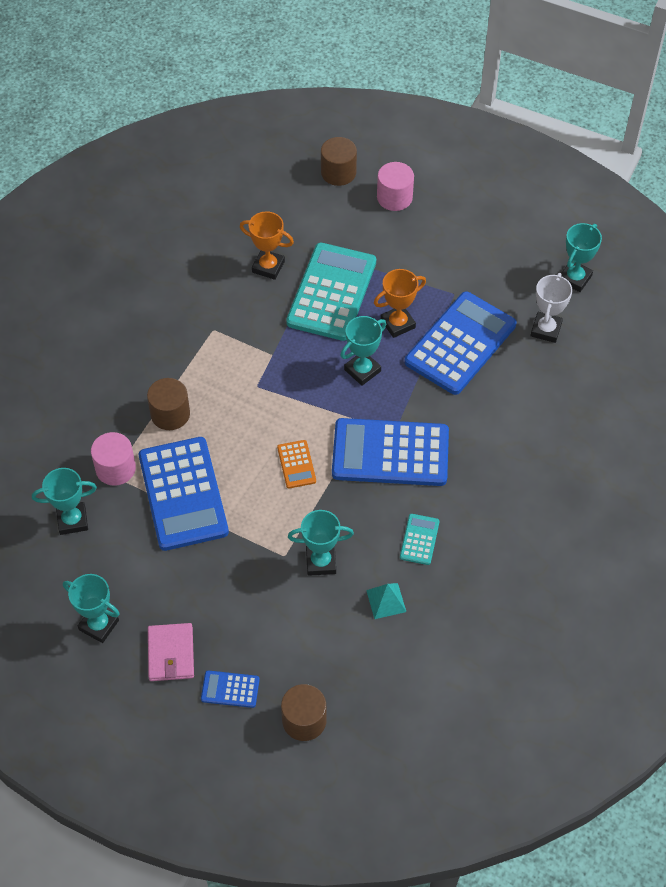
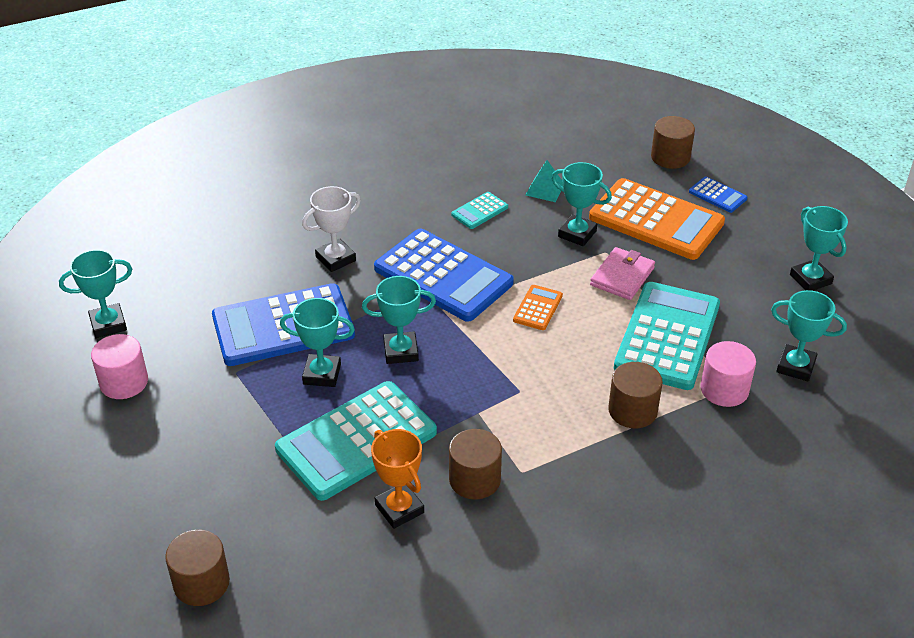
camera: 145 degrees left, 15 degrees down
blue calculator [139,437,229,551] -> turquoise calculator [614,282,720,390]
pink wallet [148,623,194,681] -> pink wallet moved to [590,247,655,300]
orange trophy [374,269,426,338] -> turquoise trophy [280,298,355,387]
pink cylinder [377,162,414,211] -> pink cylinder moved to [91,334,148,399]
white trophy [531,273,573,343] -> white trophy moved to [302,186,361,272]
none -> brown cylinder [449,429,502,499]
none -> orange calculator [589,178,725,260]

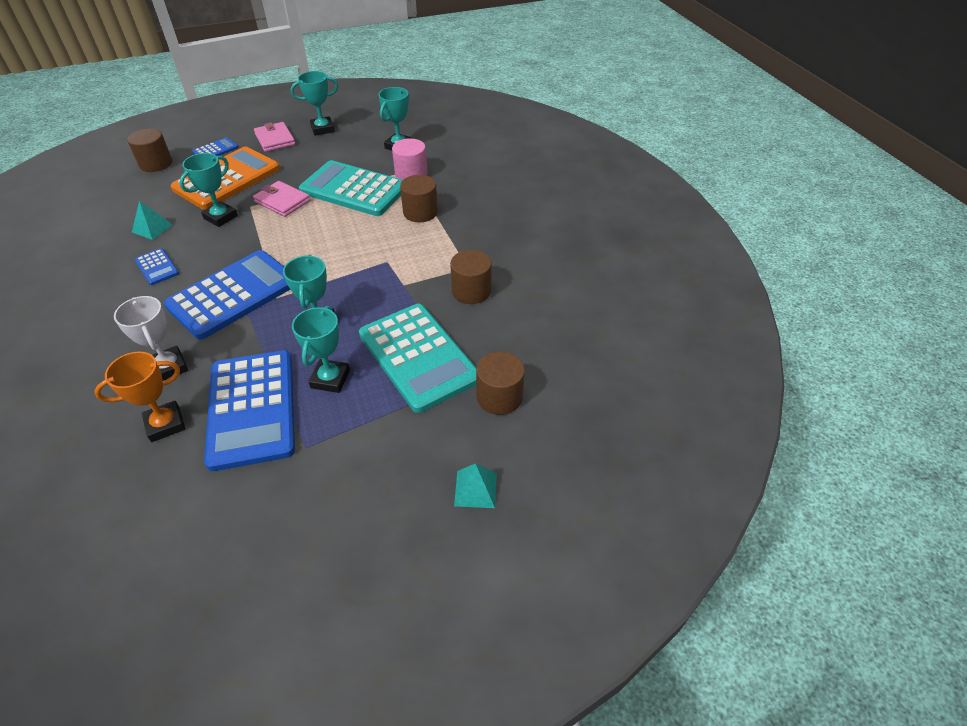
camera: 85 degrees left, 5 degrees up
turquoise trophy [59,250,132,338] -> none
pink cylinder [91,334,148,399] -> none
brown cylinder [165,530,230,606] -> brown cylinder moved to [476,352,525,415]
orange trophy [371,429,424,529] -> orange trophy moved to [94,352,185,442]
turquoise calculator [451,192,508,229] -> blue calculator [135,248,179,285]
orange calculator [513,285,563,330] -> none
none -> pink wallet [254,122,295,152]
none -> turquoise pyramid [454,463,497,508]

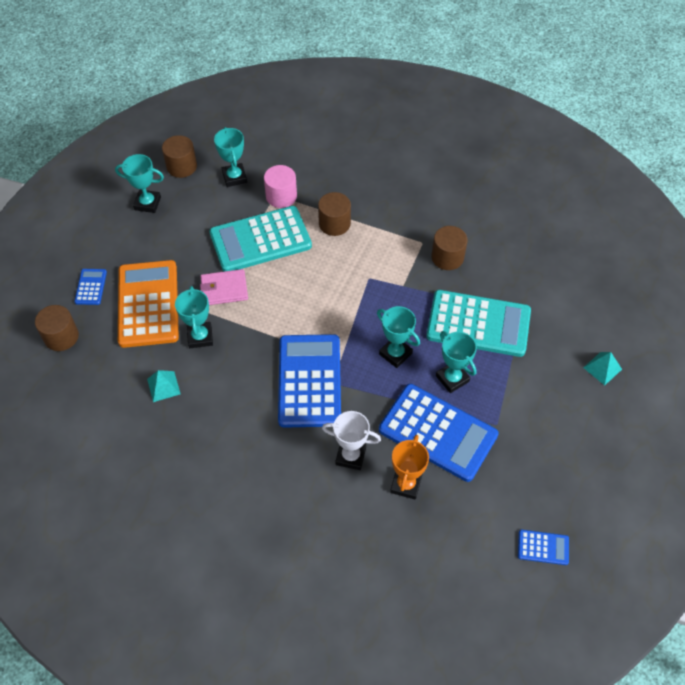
camera: 45 degrees left, 10 degrees up
blue calculator [135,248,179,285] -> blue calculator moved to [518,530,569,565]
pink wallet [254,122,295,152] -> none
turquoise trophy [291,71,338,136] -> turquoise trophy turned 75 degrees clockwise [115,154,164,213]
brown cylinder [476,352,525,415] -> brown cylinder moved to [162,135,197,178]

